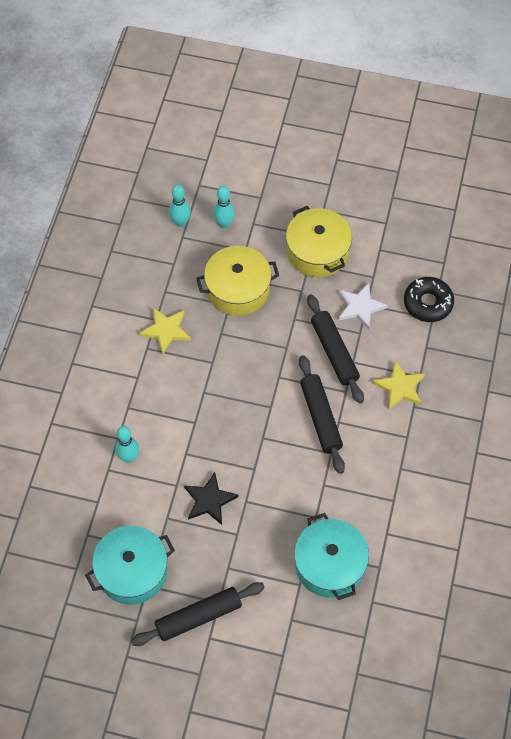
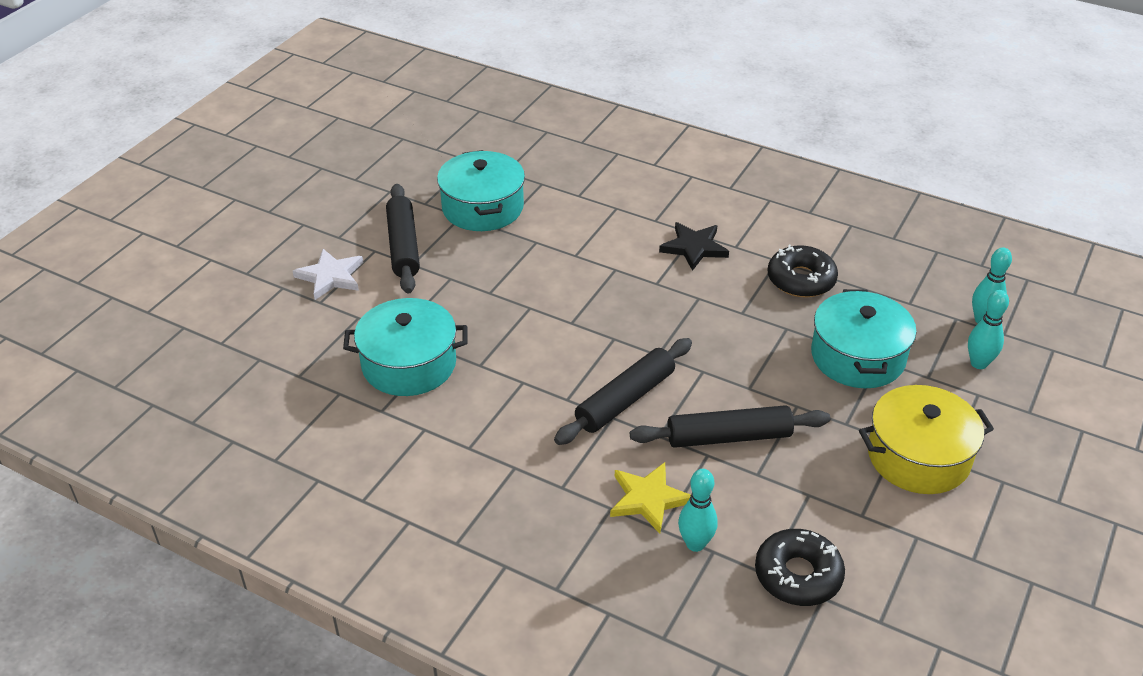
camera: 105 degrees right, 20 degrees down
turquoise bowling pin [115,426,139,463] -> turquoise bowling pin moved to [678,469,718,552]
yellow star [139,308,191,354] -> black donut [768,245,838,298]
black star [184,472,238,525] -> black star moved to [659,222,729,271]
yellow pot [196,246,279,316] -> turquoise pot [811,289,917,388]
black rolling pin [299,355,345,474] -> black rolling pin turned 45 degrees counterclockwise [554,338,692,445]
white star [339,283,388,330] -> white star moved to [293,249,363,300]

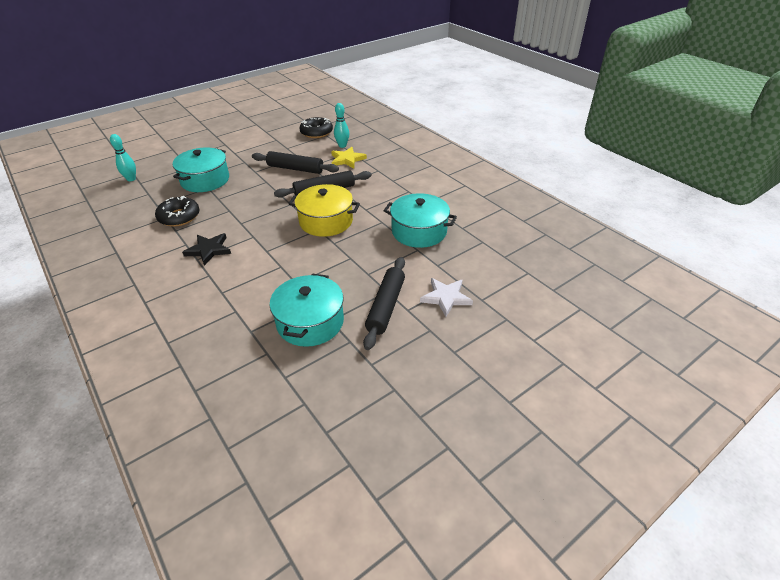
camera: 155 degrees left, 0 degrees up
yellow pot [859,385,994,494] -> yellow pot moved to [289,184,360,237]
turquoise bowling pin [968,290,1009,369] -> none

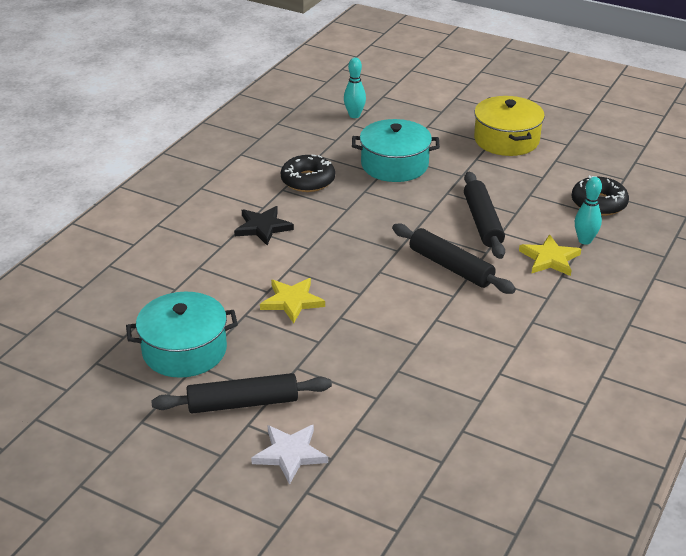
camera: 65 degrees right, 5 degrees down
yellow pot [289,184,360,237] -> yellow pot moved to [474,96,545,156]
turquoise pot [384,193,457,248] -> none
none -> yellow star [260,278,325,323]

